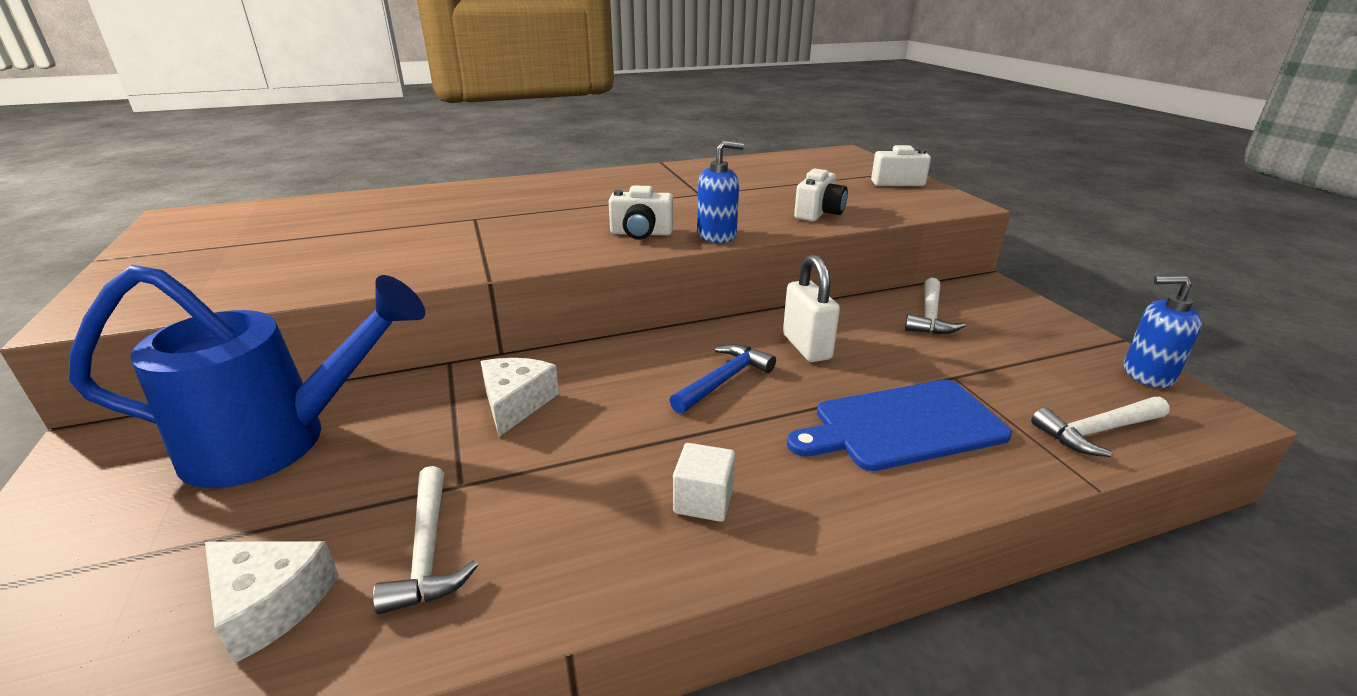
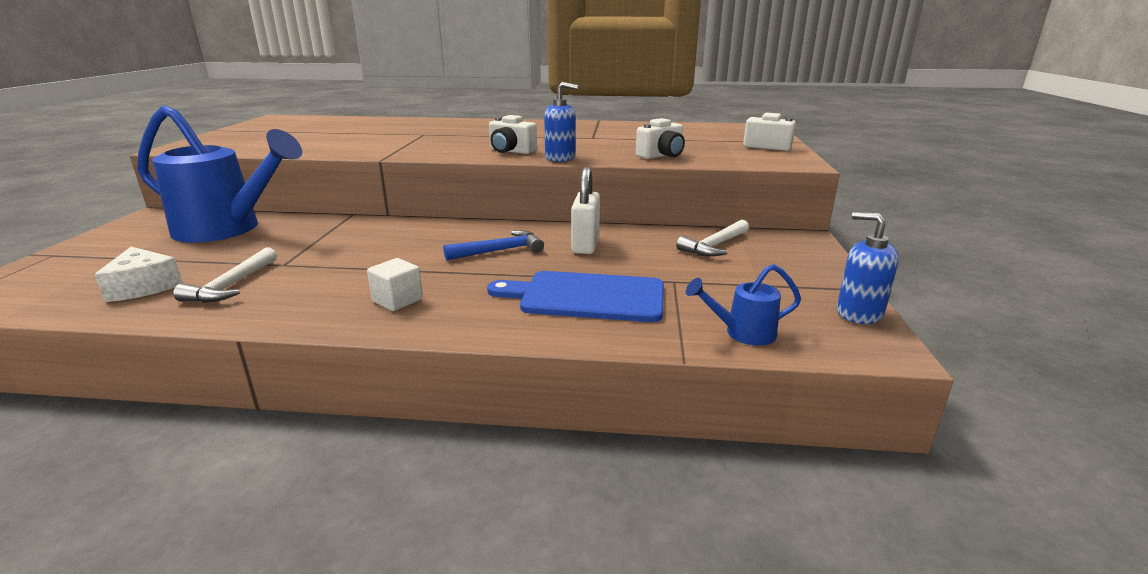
camera: 25 degrees right, 5 degrees down
white cheese [480,358,559,437] -> none
white hammer [1031,397,1170,457] -> blue watering can [686,264,801,346]

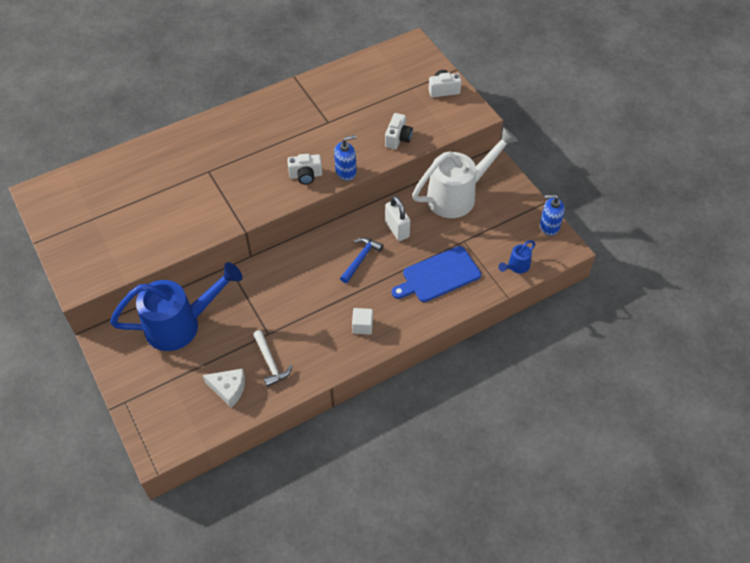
camera: 35 degrees left, 30 degrees up
white hammer [676,220,749,257] -> white watering can [412,127,518,218]

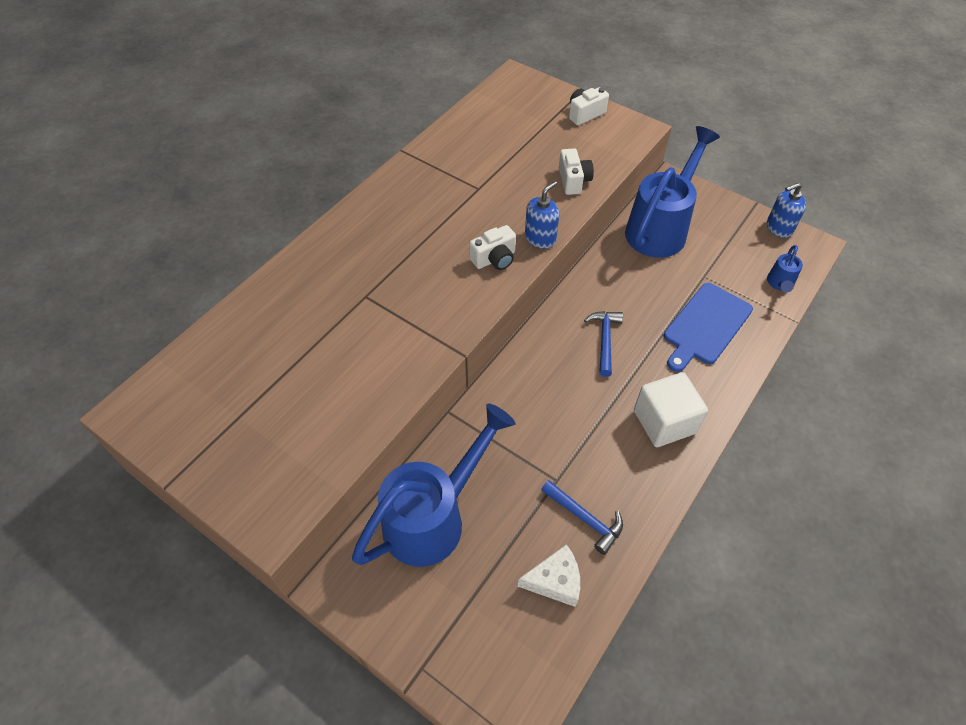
camera: 25 degrees left, 0 degrees up
white hammer [253,330,292,387] -> blue hammer [541,480,623,555]
white cube [352,308,373,335] -> white cube [634,372,708,447], size x1.82
white padlock [385,196,410,241] -> none
white watering can [412,127,518,218] -> blue watering can [625,126,720,258]

